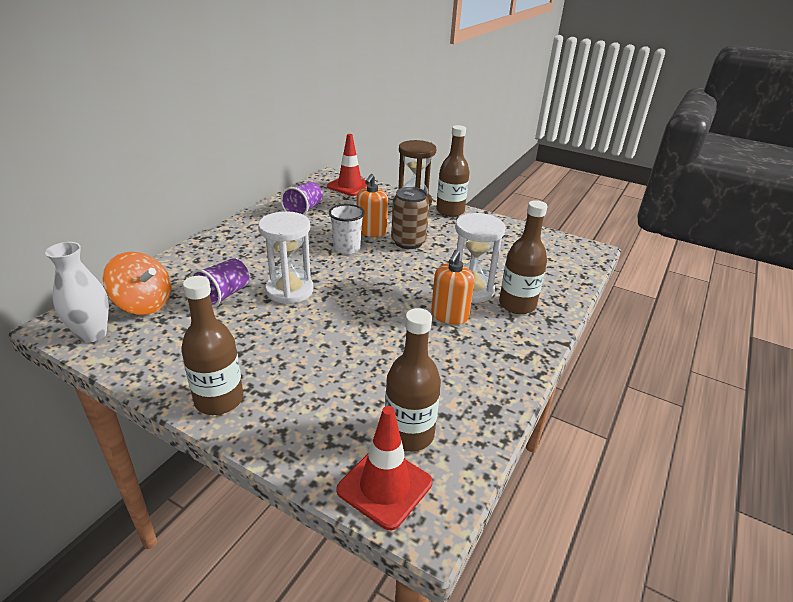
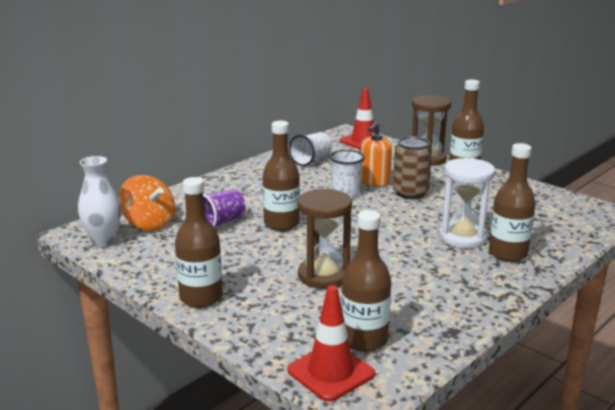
camera: 15 degrees right, 10 degrees down
white hourglass [258,211,314,304] -> brown bottle [263,121,300,231]
purple cup [281,182,323,215] -> white cup [289,132,332,166]
orange soap dispenser [431,250,475,325] -> none
none -> brown hourglass [298,189,352,289]

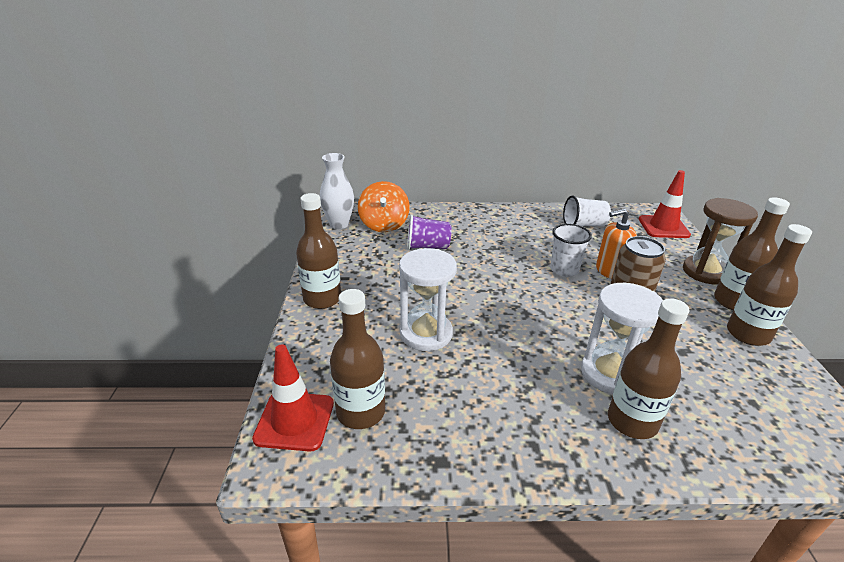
camera: 45 degrees right, 10 degrees up
brown bottle [263,121,300,231] -> brown bottle moved to [727,224,812,346]
brown hourglass [298,189,352,289] -> white hourglass [399,248,457,351]

